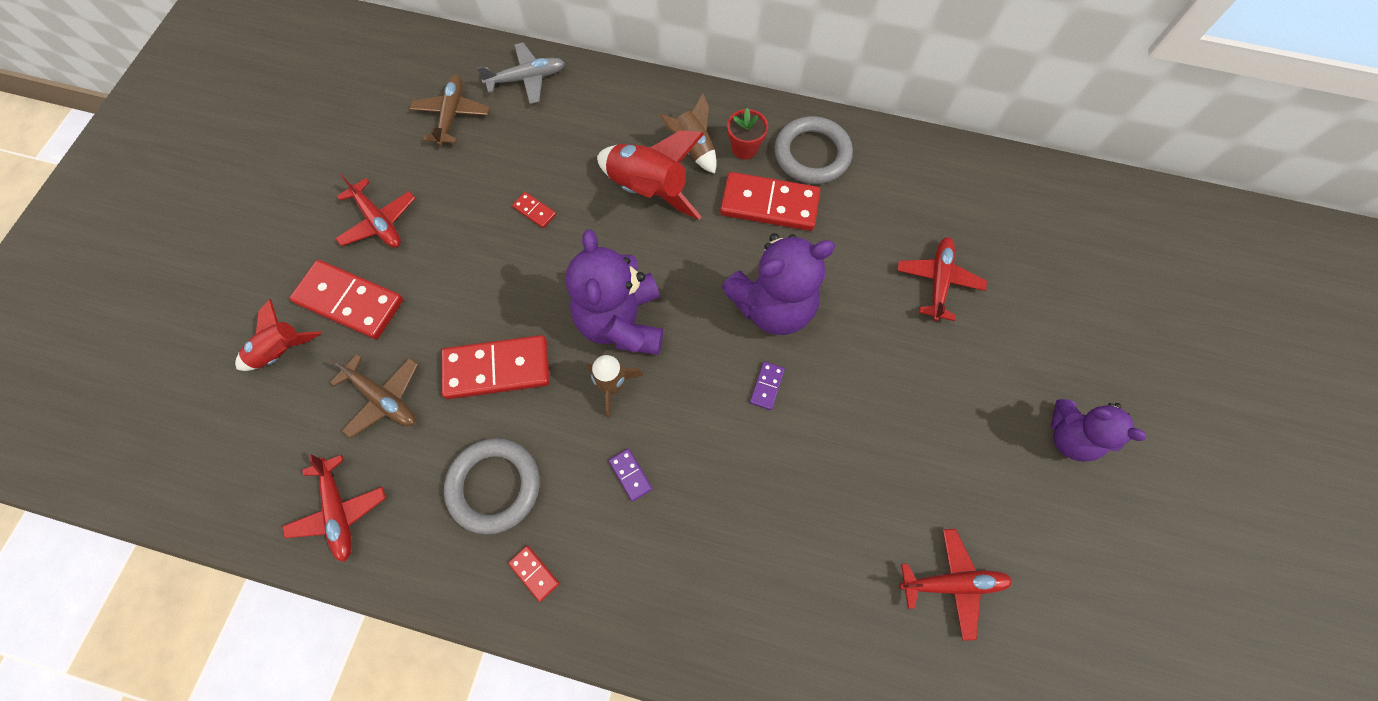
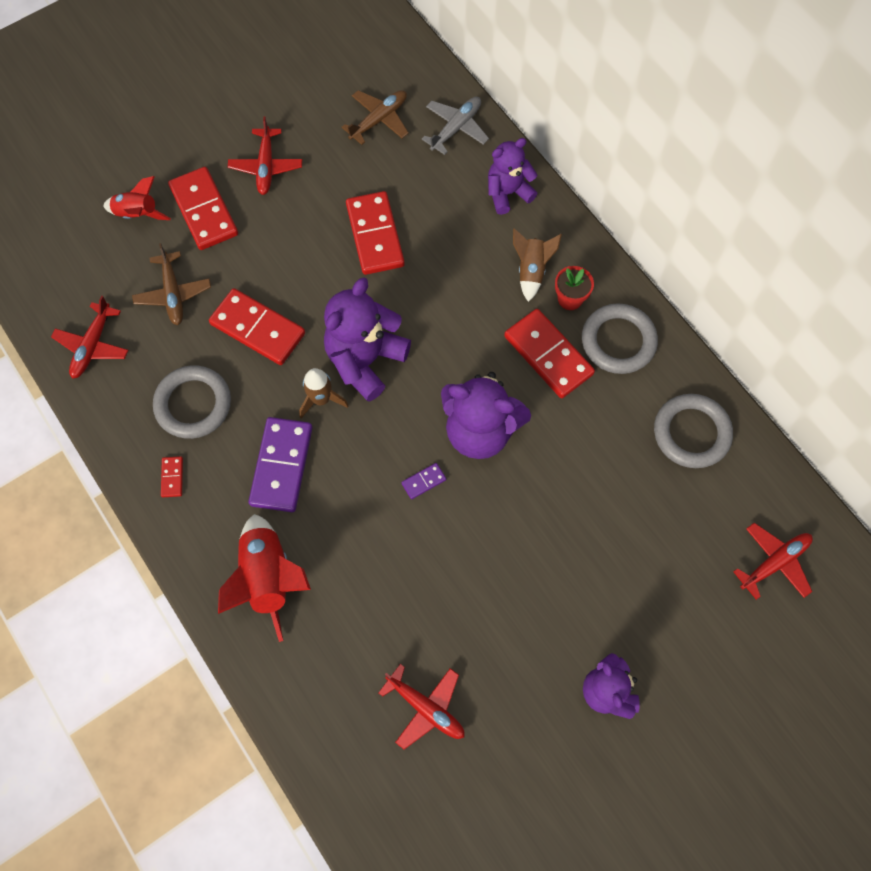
camera: 40 degrees right, 0 degrees up
grey plane [477,42,565,104] -> grey plane turned 75 degrees counterclockwise [422,97,489,155]
red domino [512,192,556,228] -> red domino [346,191,405,275], size x2.27
red rocket [597,130,704,220] -> red rocket moved to [218,514,311,642]
purple domino [609,448,652,502] -> purple domino [248,417,312,512], size x2.27
red plane [897,237,987,321] -> red plane moved to [733,523,813,600]
none -> purple teddy bear [488,138,538,215]
none -> grey ring [654,394,733,468]

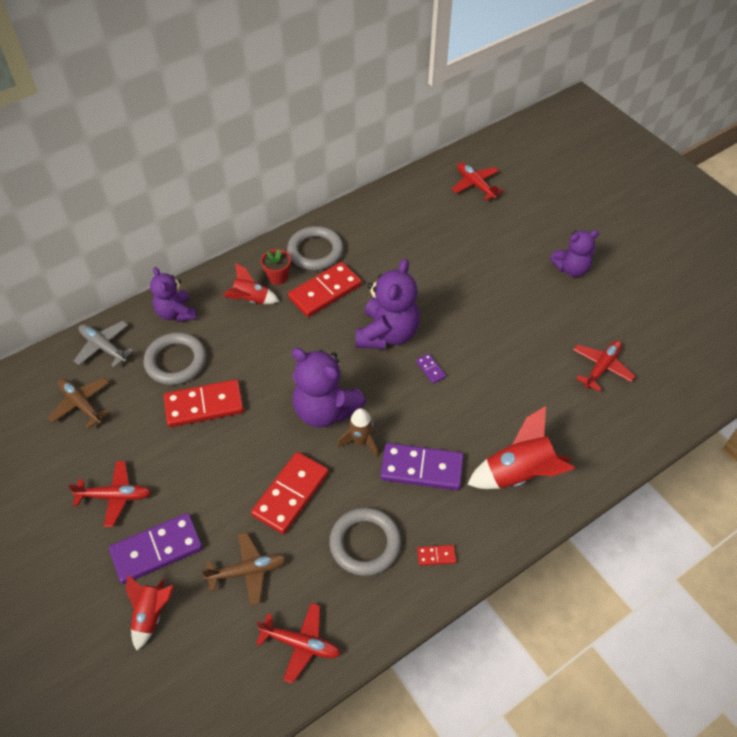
camera: 90 degrees left, 15 degrees down
red domino [168,167,238,250] -> purple domino [109,513,203,584]
brown rocket [513,228,562,302] -> red rocket [223,263,279,304]
grey ring [654,394,733,468] -> grey ring moved to [144,332,206,385]

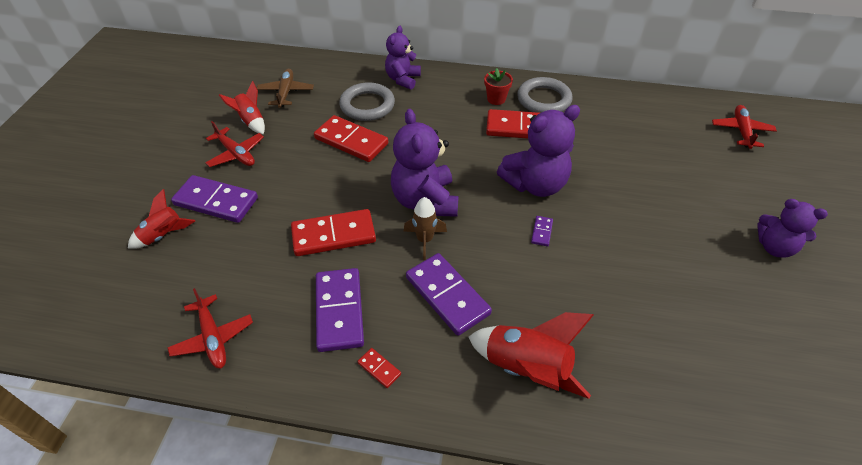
camera: 45 degrees right, 5 degrees down
grey plane [74,321,134,368] -> none
brown plane [202,532,287,606] -> none
red rocket [223,263,279,304] -> red rocket moved to [219,81,265,135]
grey ring [329,508,401,576] -> purple domino [316,268,364,352]
red plane [573,340,636,392] -> none

